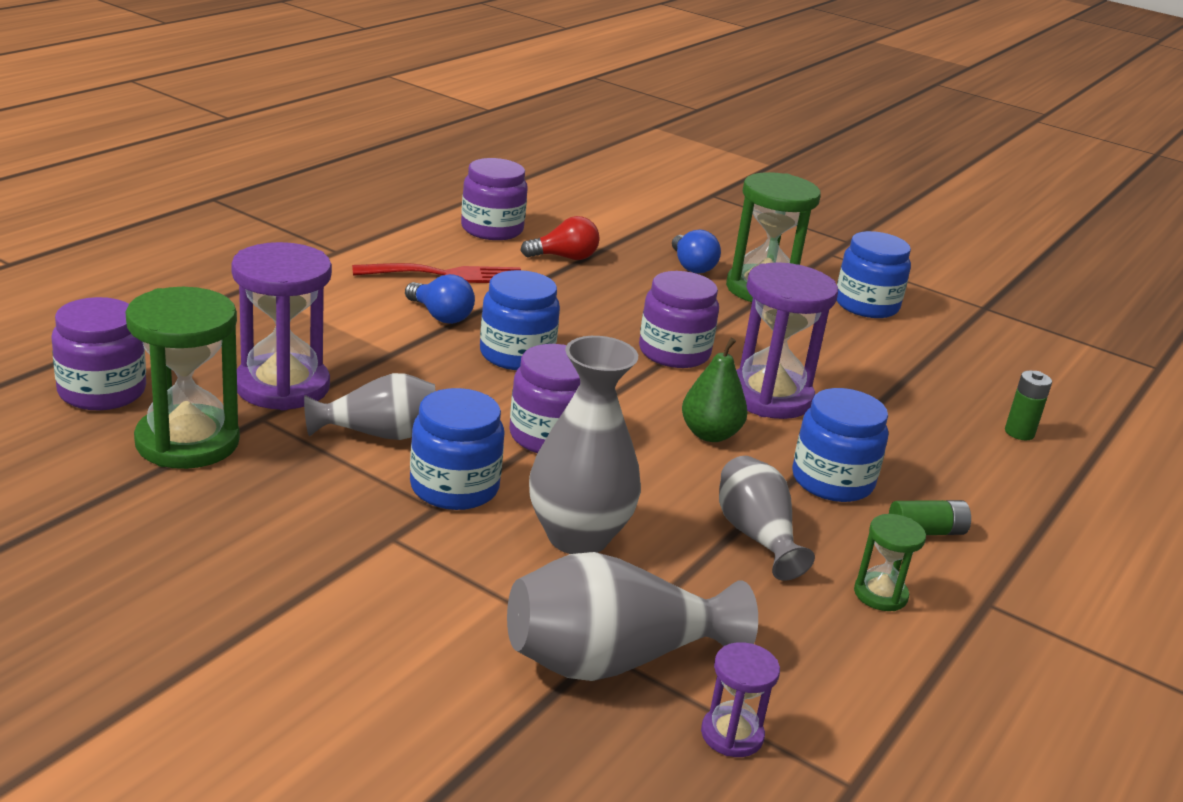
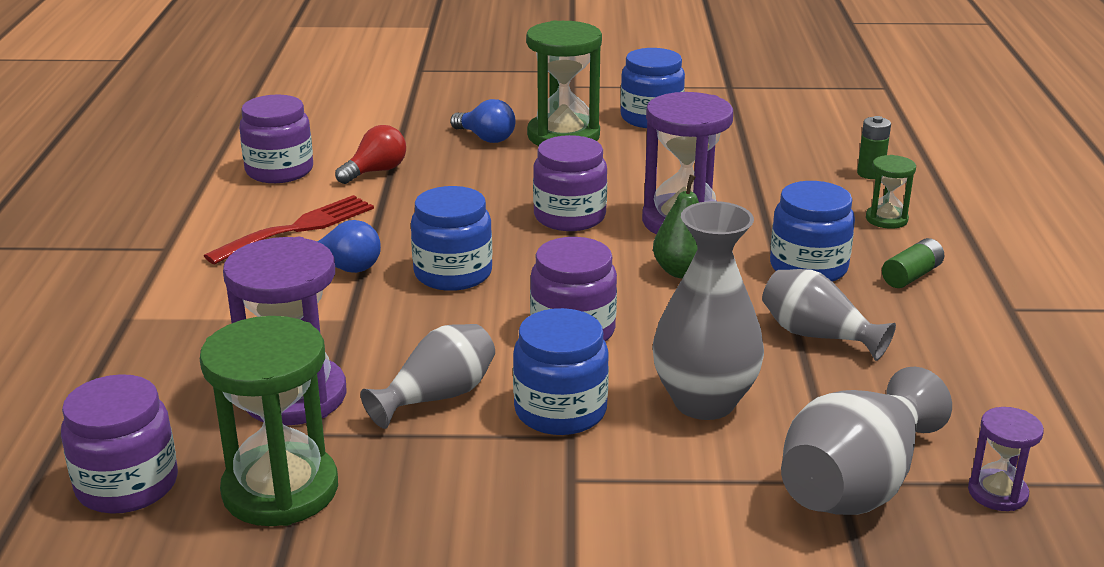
camera: 30 degrees left, 0 degrees up
green hourglass [854,514,926,611] -> green hourglass moved to [866,155,916,229]

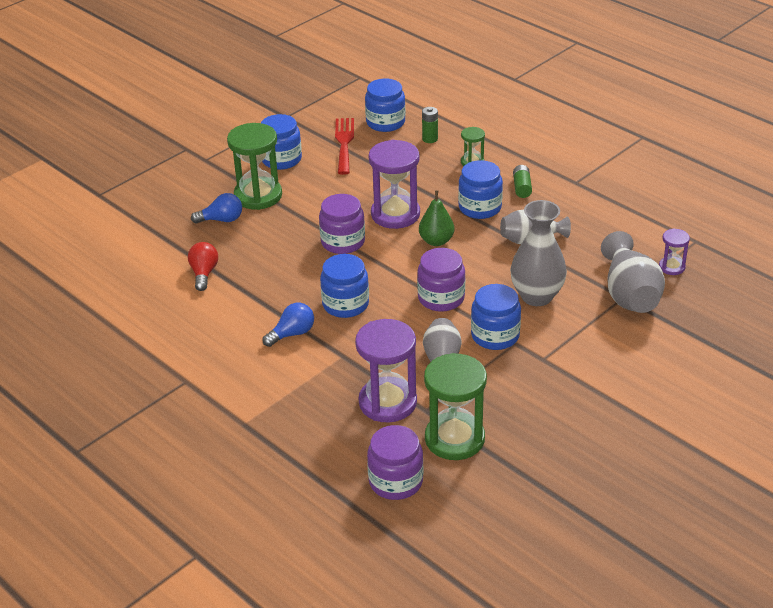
camera: 45 degrees left, 10 degrees up
red fork [204,195,374,265] -> red fork moved to [335,118,354,175]
purple jar [239,95,313,183] -> none
none -> blue jar [365,79,405,132]

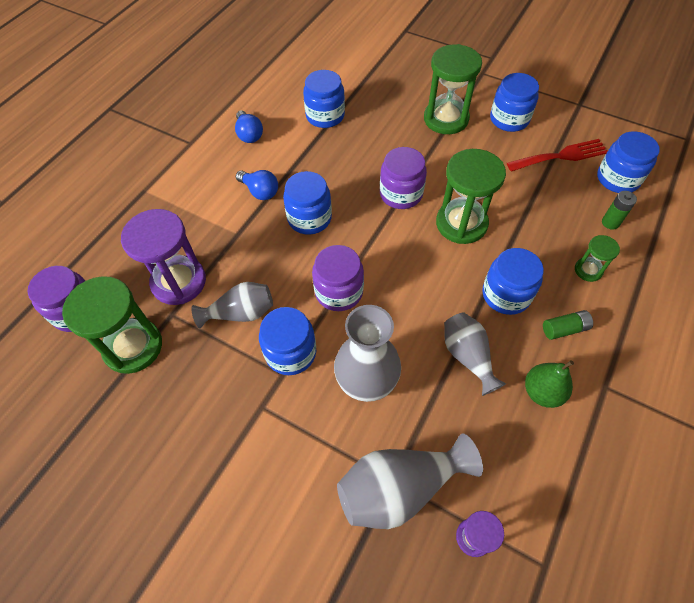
camera: 75 degrees right, 20 degrees up
red light bulb [188,242,218,291] -> blue jar [303,70,345,128]
blue light bulb [191,193,242,223] -> blue light bulb moved to [235,110,263,143]
purple hourglass [369,140,420,229] -> green hourglass [436,149,506,244]
green pear [419,190,455,246] -> green pear moved to [525,360,574,408]

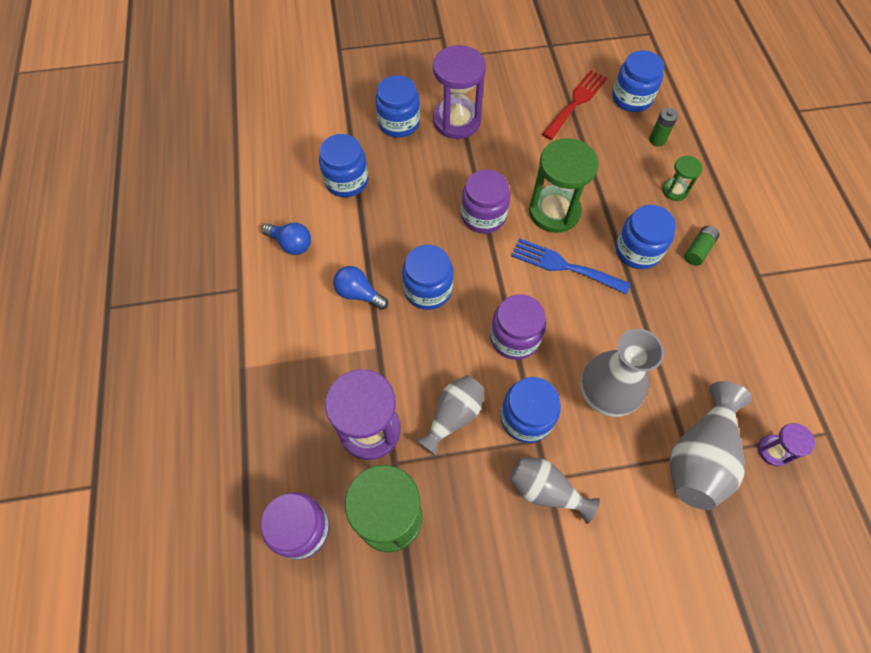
camera: 40 degrees left, 5 degrees up
blue light bulb [236,170,278,200] -> blue light bulb turned 150 degrees counterclockwise [333,266,388,310]
green hourglass [424,44,482,134] -> purple hourglass [433,45,486,139]
grey vase [444,312,506,396] -> grey vase moved to [509,457,600,524]
blue jar [490,73,539,132] -> blue jar moved to [375,75,420,138]
green pear [525,360,574,408] -> none
none -> blue fork [511,238,631,294]

